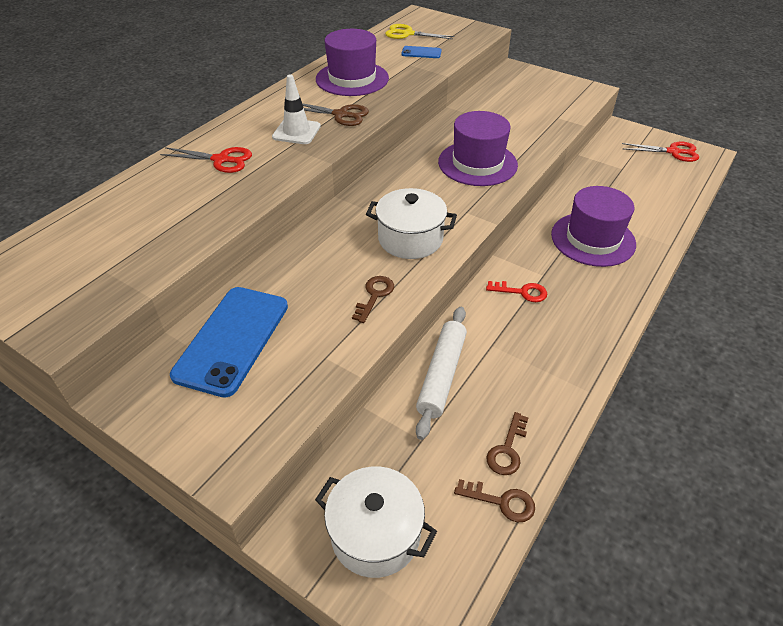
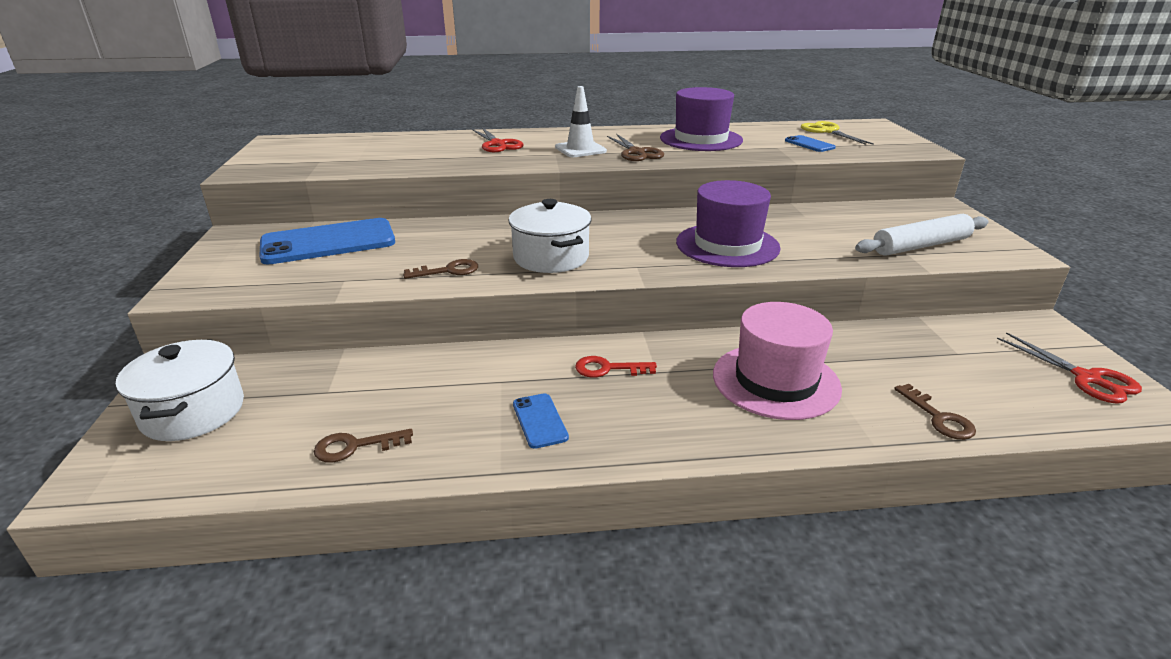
camera: 50 degrees right, 15 degrees down
white rolling pin [416,307,467,440] -> white rolling pin moved to [855,214,989,256]
brown key [454,479,535,522] -> brown key moved to [894,384,976,440]
red key [486,281,547,302] -> red key turned 120 degrees clockwise [575,356,657,378]
purple hat [551,186,636,267] -> pink hat [713,302,842,420]
none -> blue phone [513,393,569,449]

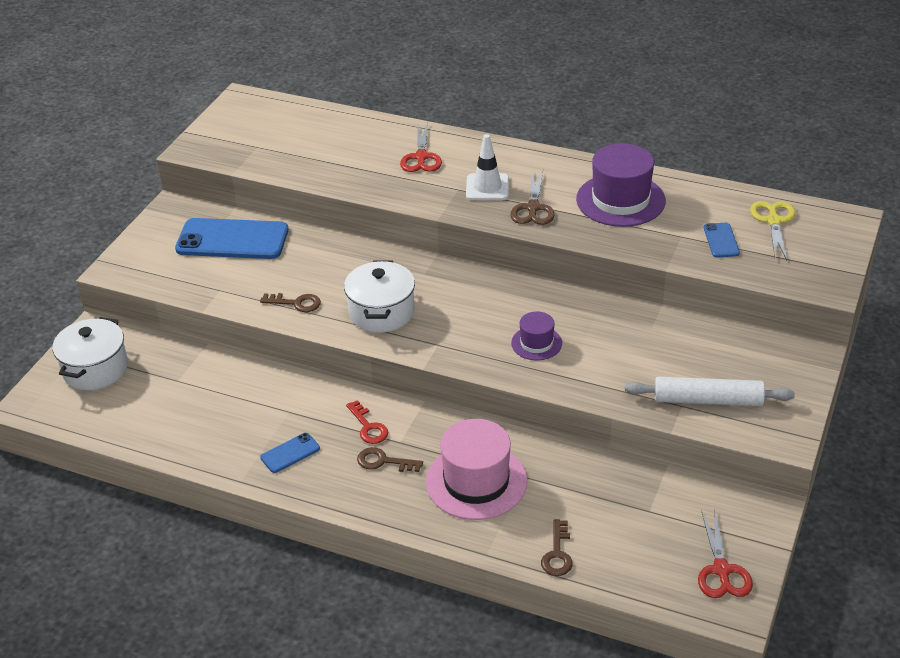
camera: 30 degrees right, 10 degrees up
brown key [314,429,413,463] -> brown key moved to [357,447,423,472]
blue phone [513,393,569,449] -> blue phone turned 45 degrees clockwise [260,433,320,473]
red key [575,356,657,378] -> red key turned 150 degrees counterclockwise [346,400,388,444]
purple hat [676,180,781,267] -> purple hat [511,311,562,360], size x0.53

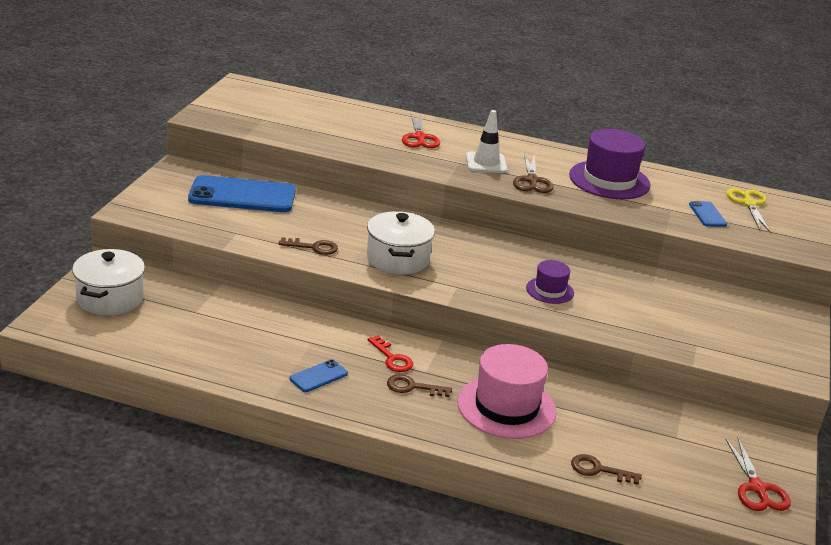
camera: 10 degrees left, 10 degrees down
brown key [541,519,573,576] -> brown key turned 105 degrees clockwise [571,454,642,485]
white rolling pin [625,377,795,406] -> none

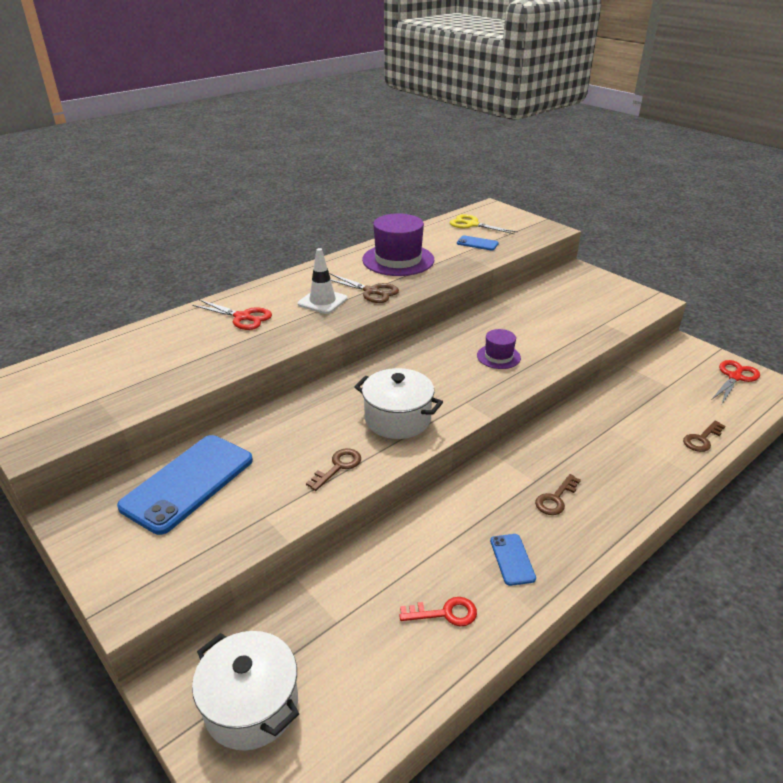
camera: 55 degrees left, 5 degrees up
red key [368,336,413,372] -> red key moved to [399,597,477,626]
pink hat [457,344,557,439] -> none
red scissors [725,437,791,511] -> red scissors turned 75 degrees counterclockwise [712,360,760,404]

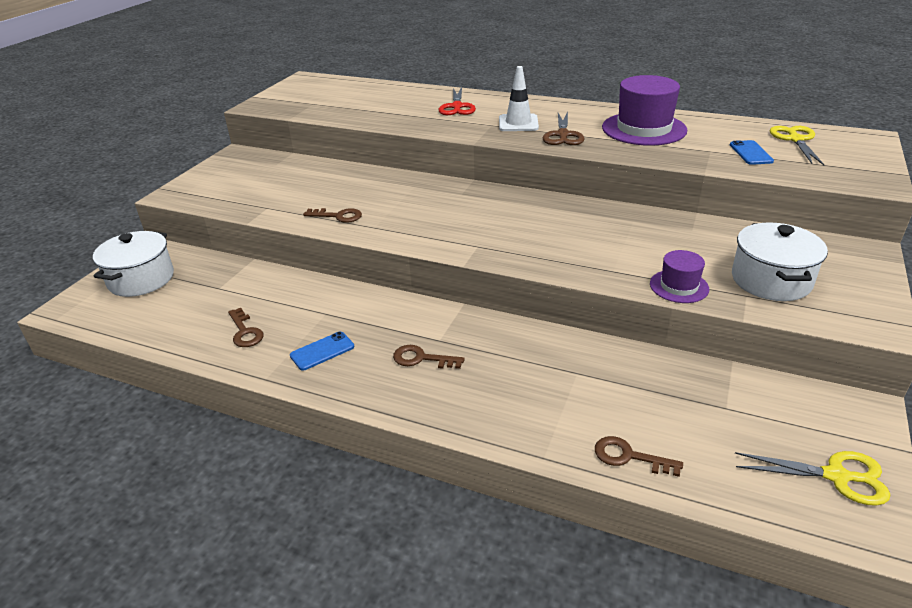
camera: 65 degrees right, 0 degrees up
blue phone [117,435,253,535] -> none
white pot [354,368,443,439] -> white pot moved to [732,222,828,301]
red key [399,597,477,626] -> brown key [228,308,263,347]
purple hat [477,329,521,369] -> purple hat moved to [650,250,709,303]
red scissors [712,360,760,404] -> yellow scissors [735,451,890,506]

